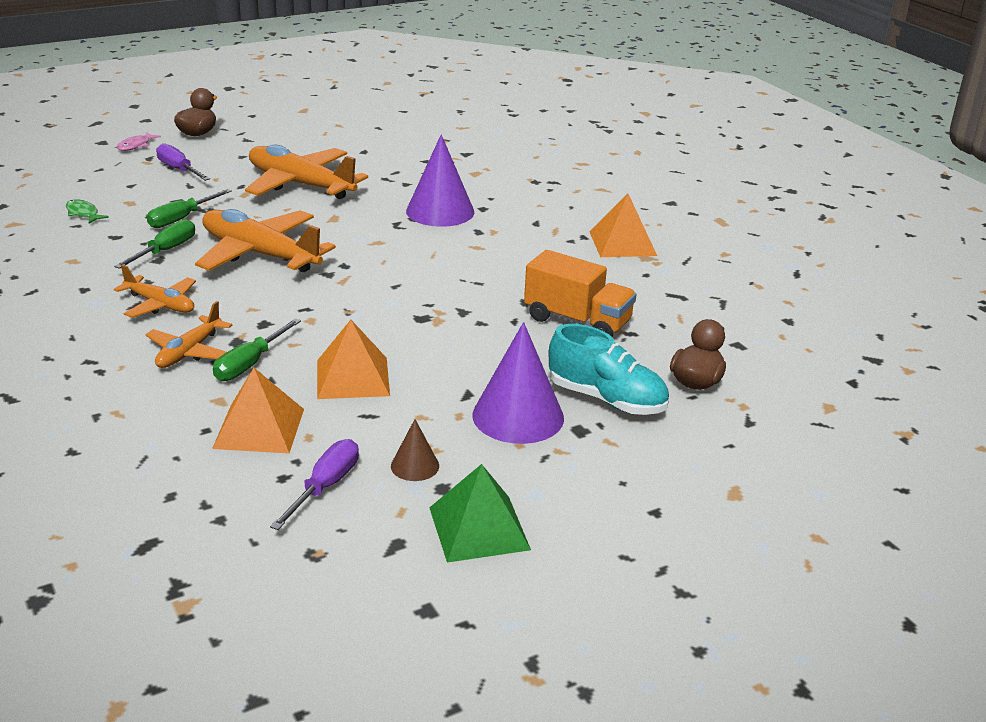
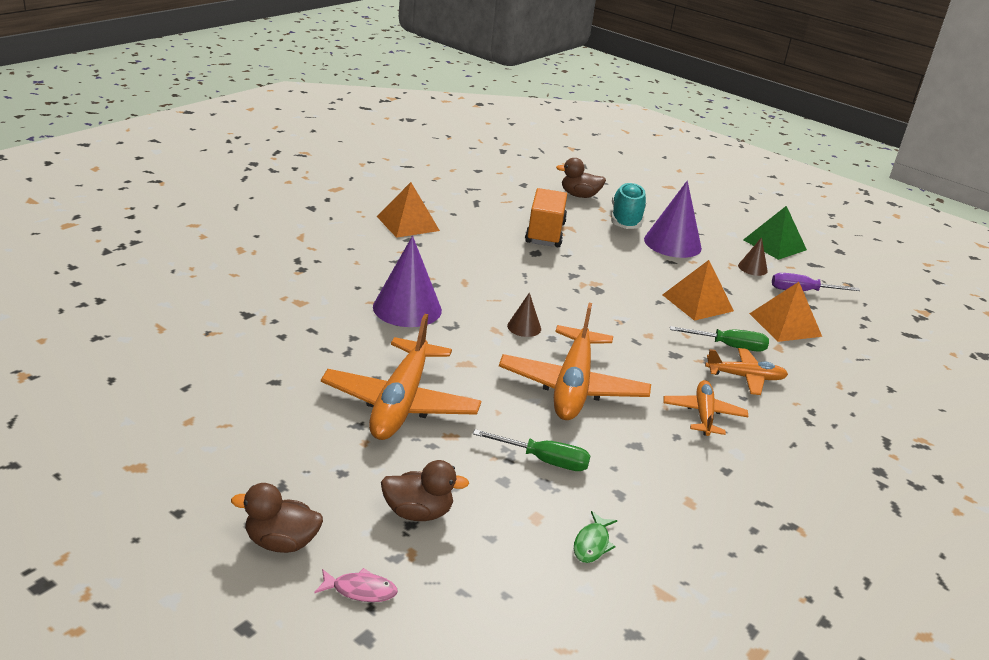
camera: 115 degrees left, 0 degrees up
green screwdriver [114,219,195,269] -> none
purple screwdriver [156,143,210,181] -> brown duck [381,460,469,521]
none -> brown cone [507,292,541,337]

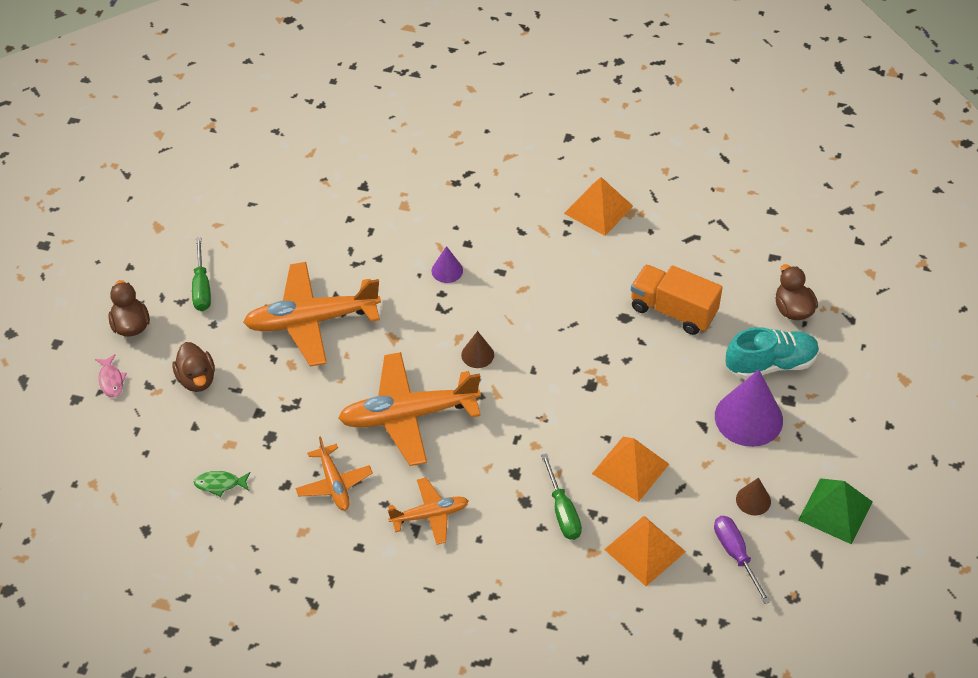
camera: 70 degrees right, 20 degrees up
purple cone [373,236,442,327] -> purple cone [431,246,463,283], size x0.49
green screwdriver [473,429,591,471] -> green screwdriver moved to [192,238,211,311]
orange truck [525,188,567,247] -> orange truck turned 135 degrees counterclockwise [631,264,723,335]
orange plane [705,348,788,395] -> orange plane moved to [295,436,373,511]

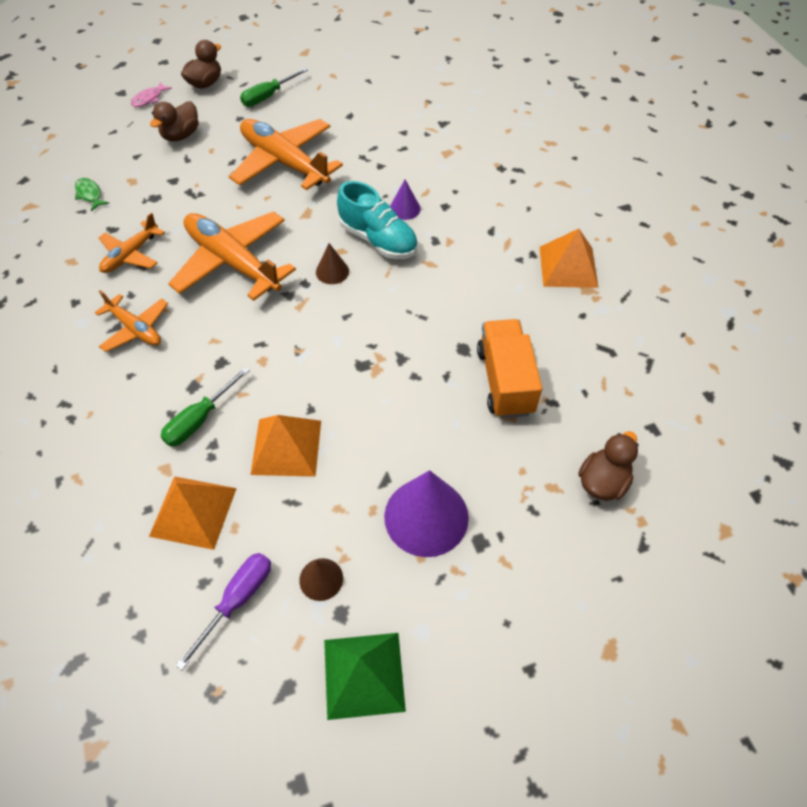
camera: 55 degrees right, 5 degrees up
turquoise shoe [726,327,819,379] -> turquoise shoe moved to [337,181,418,259]

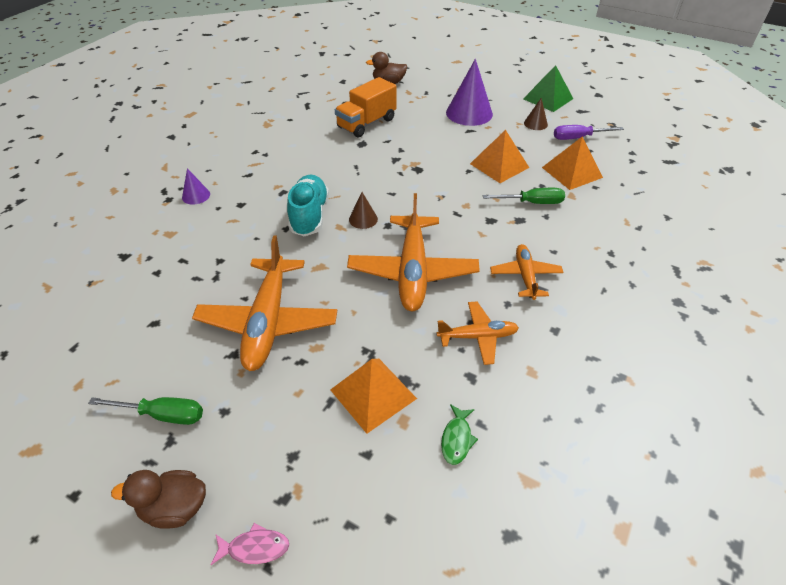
camera: 130 degrees left, 10 degrees down
brown duck [150,101,199,141] -> none
purple cone [390,180,421,220] -> purple cone moved to [182,168,210,205]
orange pyramid [540,229,598,288] -> orange pyramid moved to [330,359,417,434]

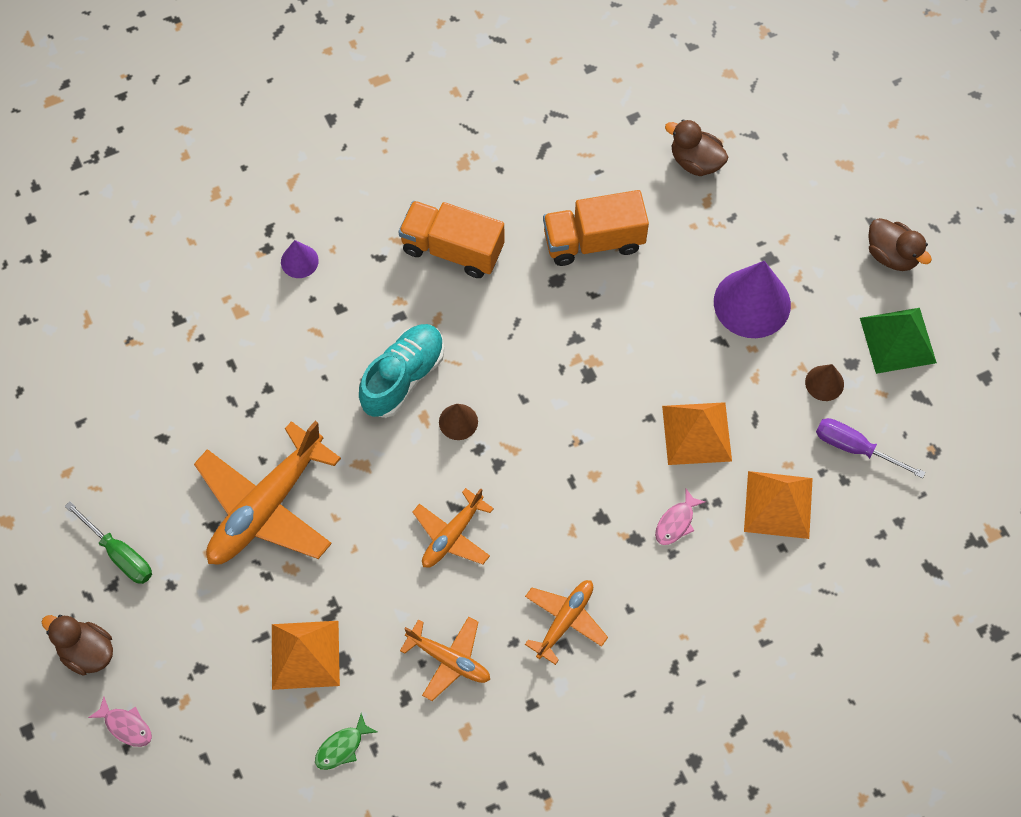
camera: 35 degrees right, 20 degrees up
orange plane [347,193,480,311] -> orange plane [412,488,494,568], size x0.55
green screwdriver [483,188,565,204] -> pink fish [655,489,706,545]
none -> orange truck [399,201,504,278]
none -> brown duck [868,218,932,271]

